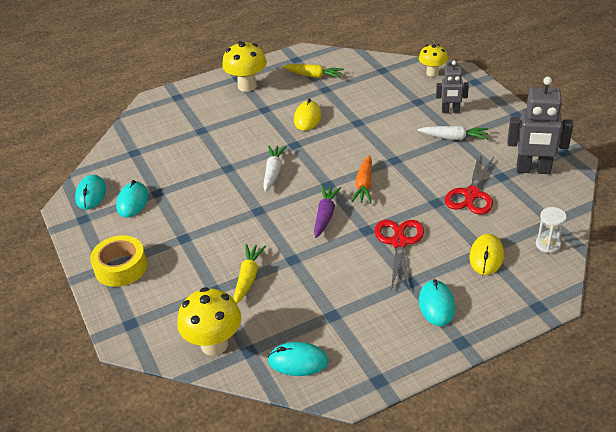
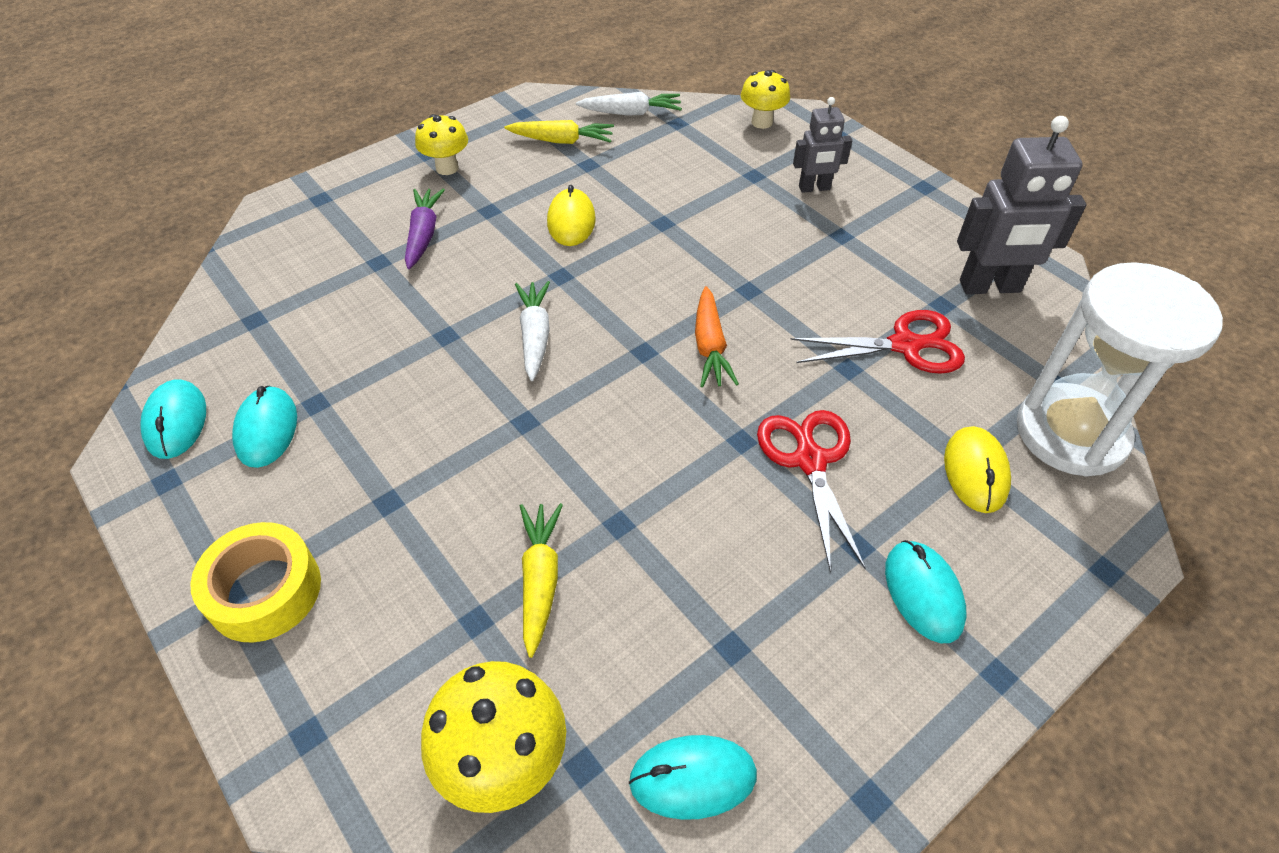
camera: 15 degrees left, 10 degrees up
yellow mushroom [222,41,267,92] -> yellow mushroom [415,114,468,175], size x0.65
purple carrot [314,185,341,238] -> purple carrot moved to [405,189,445,269]
white carrot [417,126,488,140] -> white carrot moved to [576,92,682,116]
red scissors [445,157,494,215] -> red scissors turned 105 degrees counterclockwise [790,310,965,374]
white hourglass [536,207,567,253] -> white hourglass [1017,262,1223,477], size x2.44

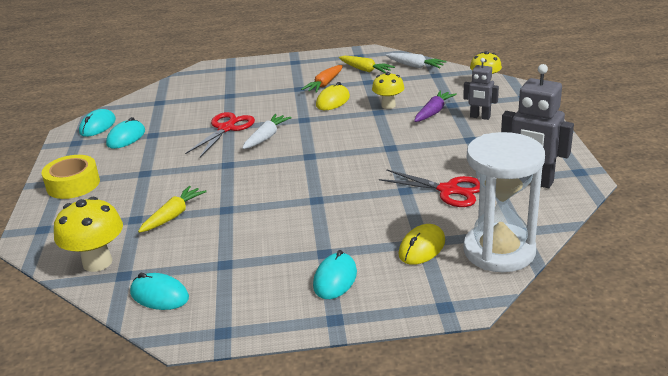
camera: 35 degrees right, 20 degrees down
purple carrot [405,189,445,269] -> purple carrot moved to [414,90,457,122]
yellow mushroom [415,114,468,175] -> yellow mushroom moved to [372,72,404,109]
orange carrot [695,286,739,387] -> orange carrot moved to [301,65,343,93]
red scissors [757,410,866,573] -> red scissors moved to [185,112,255,157]

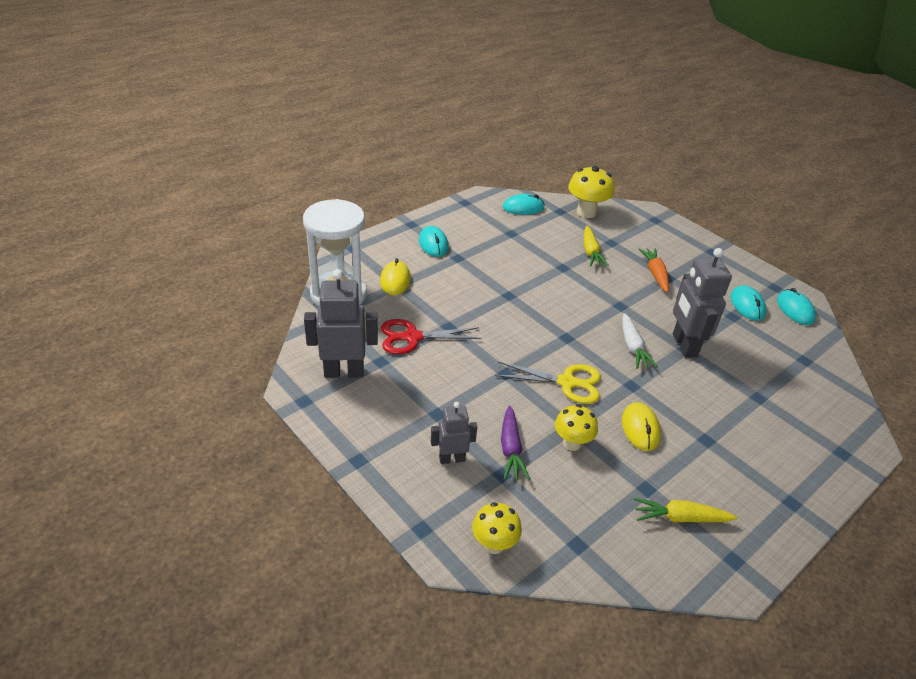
camera: 140 degrees right, 10 degrees up
yellow tape [41,155,100,199] -> none
red scissors [185,112,255,157] -> grey robot [673,248,732,358]
orange carrot [301,65,343,93] -> orange carrot moved to [638,248,669,292]
white carrot [386,53,447,68] -> none
none -> yellow scissors [495,362,601,404]

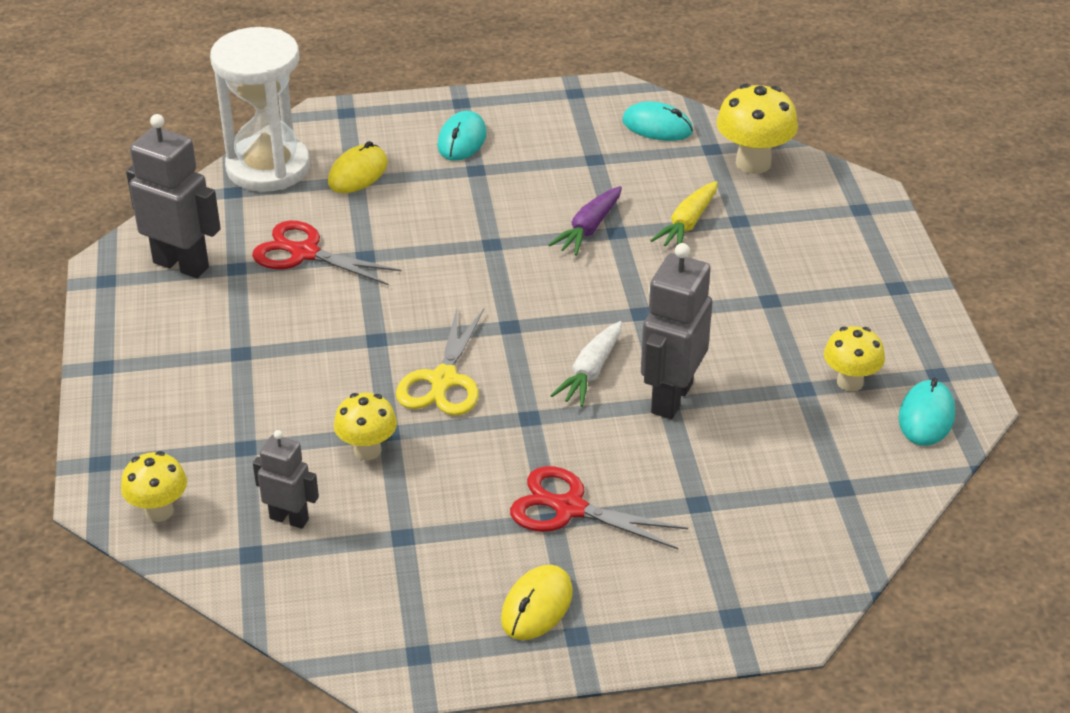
camera: 35 degrees right, 0 degrees up
grey robot [431,402,477,464] -> grey robot moved to [253,430,319,529]
yellow scissors [495,362,601,404] -> yellow scissors turned 60 degrees clockwise [396,308,484,416]
purple carrot [501,406,530,480] -> purple carrot moved to [548,186,622,256]
yellow mouse [622,402,661,451] -> yellow mouse moved to [501,565,573,640]
yellow carrot [634,498,738,523] -> none
orange carrot [638,248,669,292] -> none
turquoise mouse [731,285,766,321] -> yellow mushroom [824,326,885,392]
none -> red scissors [510,466,688,549]

